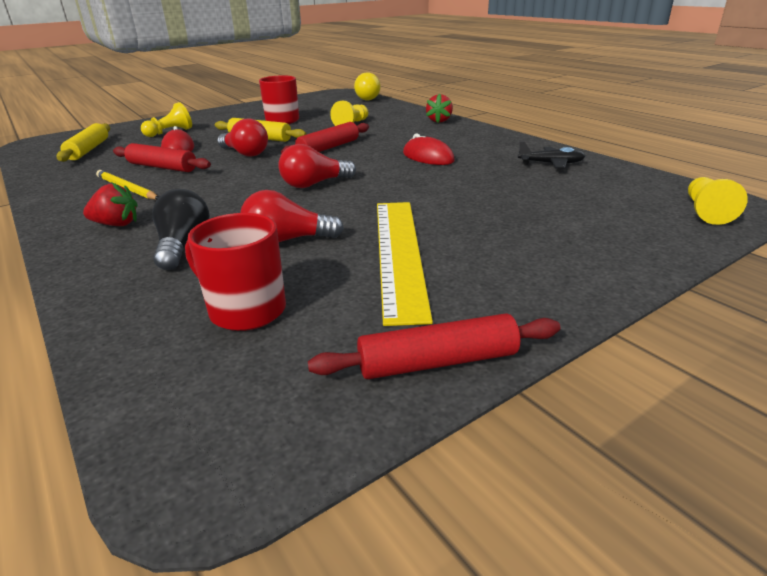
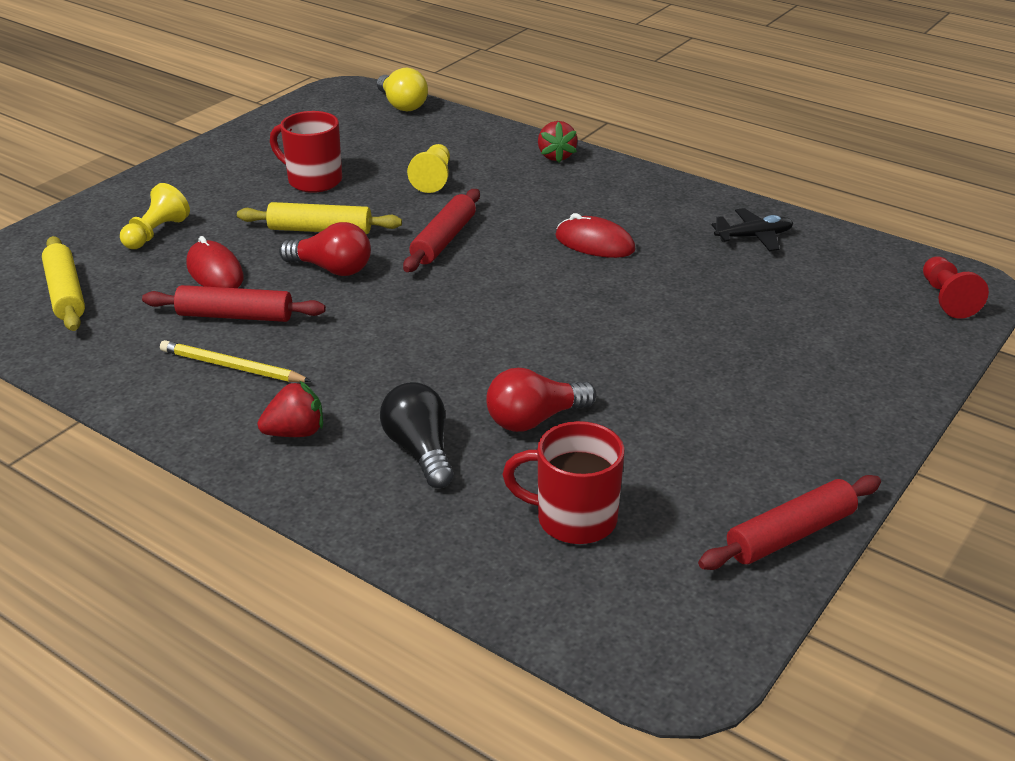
camera: 20 degrees left, 5 degrees up
red light bulb [278,144,356,188] -> none
yellow ruler [377,202,433,326] -> none
yellow pawn [688,177,748,225] -> red pawn [923,256,989,319]

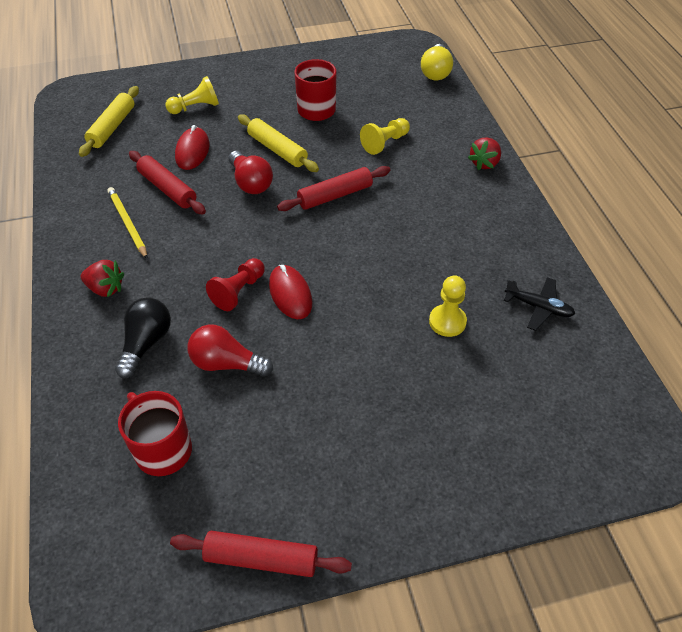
camera: 40 degrees right, 15 degrees up
red mouse [555,213,636,258] -> red mouse moved to [269,265,312,319]
red pawn [923,256,989,319] -> red pawn moved to [206,258,265,311]
none -> yellow pawn [429,275,467,337]

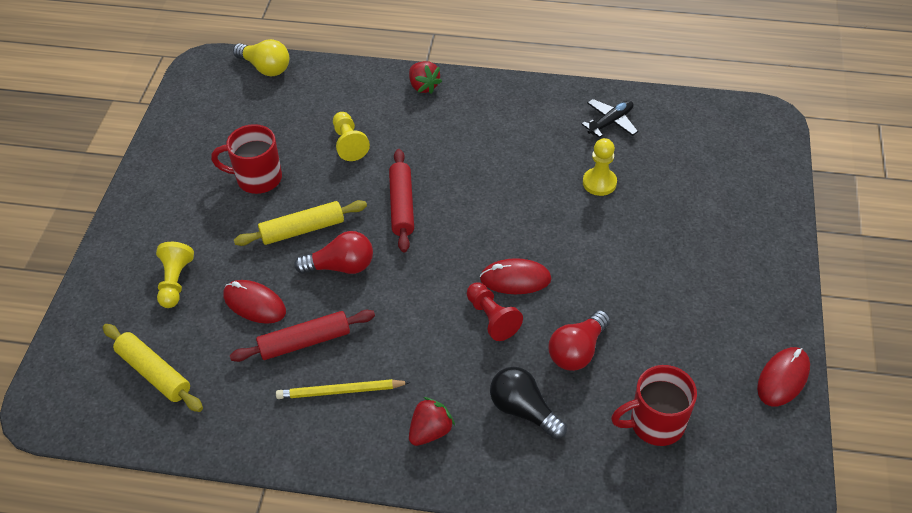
camera: 65 degrees left, 0 degrees up
red rolling pin [170,531,352,577] -> red mouse [757,347,810,406]

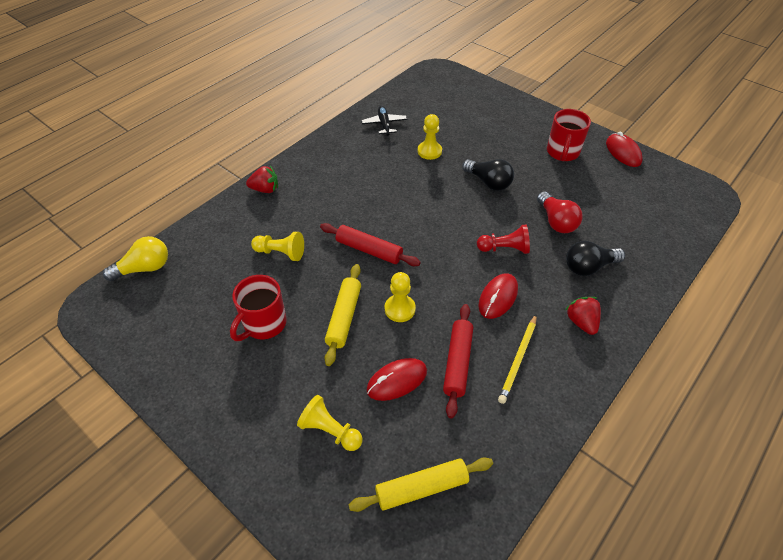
camera: 60 degrees left, 0 degrees up
red light bulb [294,231,373,274] -> yellow pawn [385,272,416,322]
red mouse [480,258,552,294] -> red mouse moved to [478,273,518,319]
red mug [611,365,697,446] -> red mug moved to [547,109,591,161]
none -> black light bulb [462,159,514,191]

